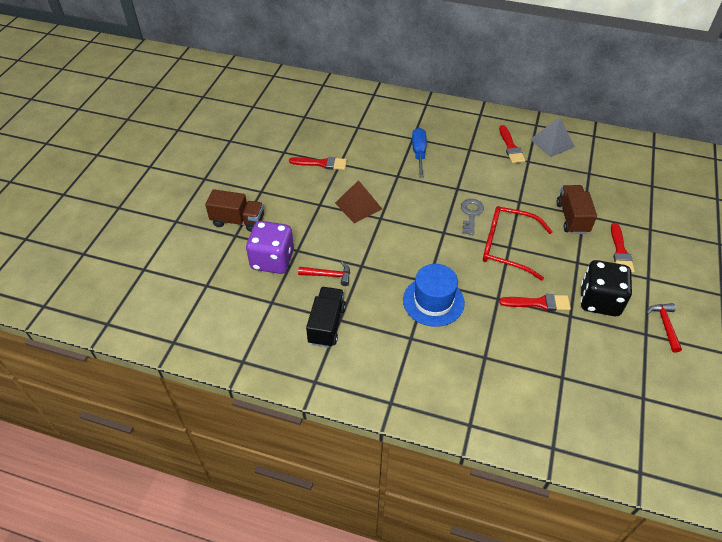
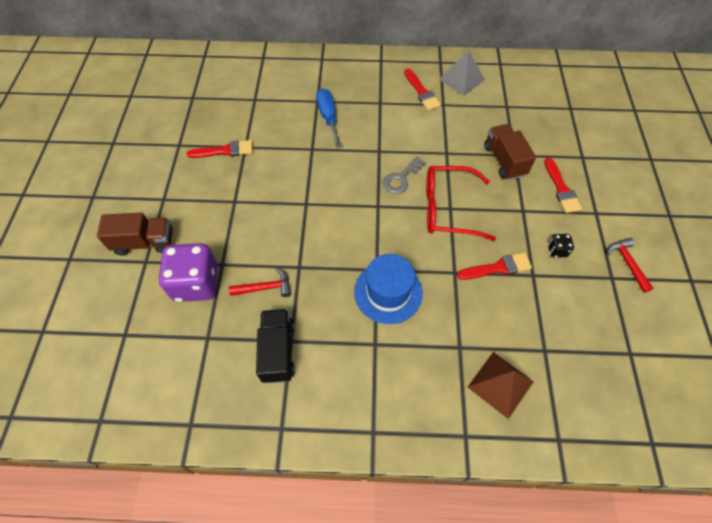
camera: 15 degrees left, 10 degrees up
brown pyramid [335,180,382,223] -> brown pyramid moved to [468,352,533,419]
grey key [461,199,484,235] -> grey key turned 135 degrees counterclockwise [383,156,426,194]
black dice [580,260,632,316] -> black dice [548,234,574,258], size x0.43

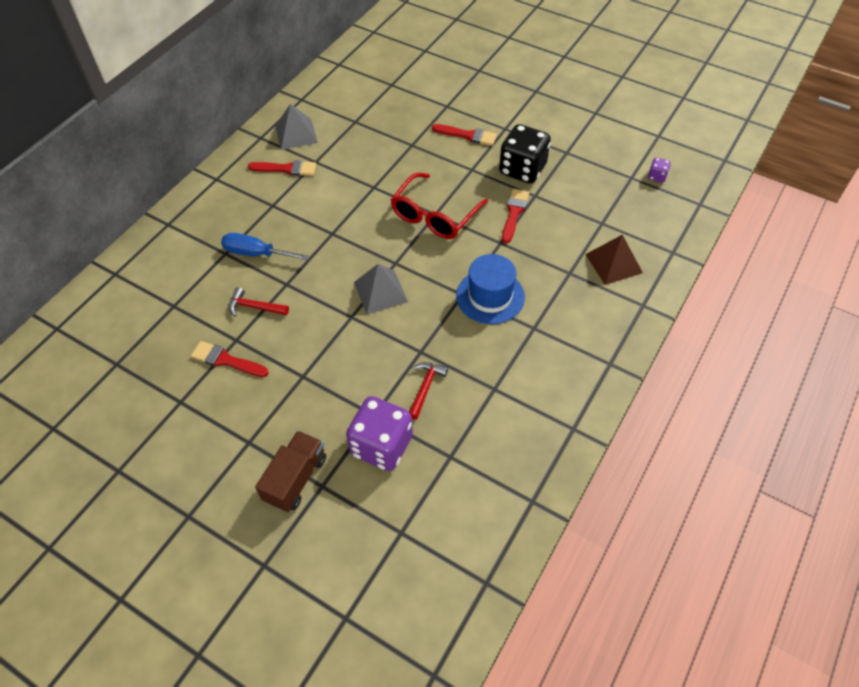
camera: 60 degrees left, 5 degrees down
red brush [187,140,253,158] -> red brush turned 90 degrees counterclockwise [191,341,269,377]
black truck [256,309,295,383] -> none
grey key [383,156,426,194] -> none
brown truck [484,124,536,180] -> none
black dice [548,234,574,258] -> black dice [499,124,551,184], size x2.31
red hammer [607,238,653,293] -> red hammer moved to [229,287,289,317]
none -> grey pyramid [354,264,408,314]
none -> purple dice [648,158,671,183]

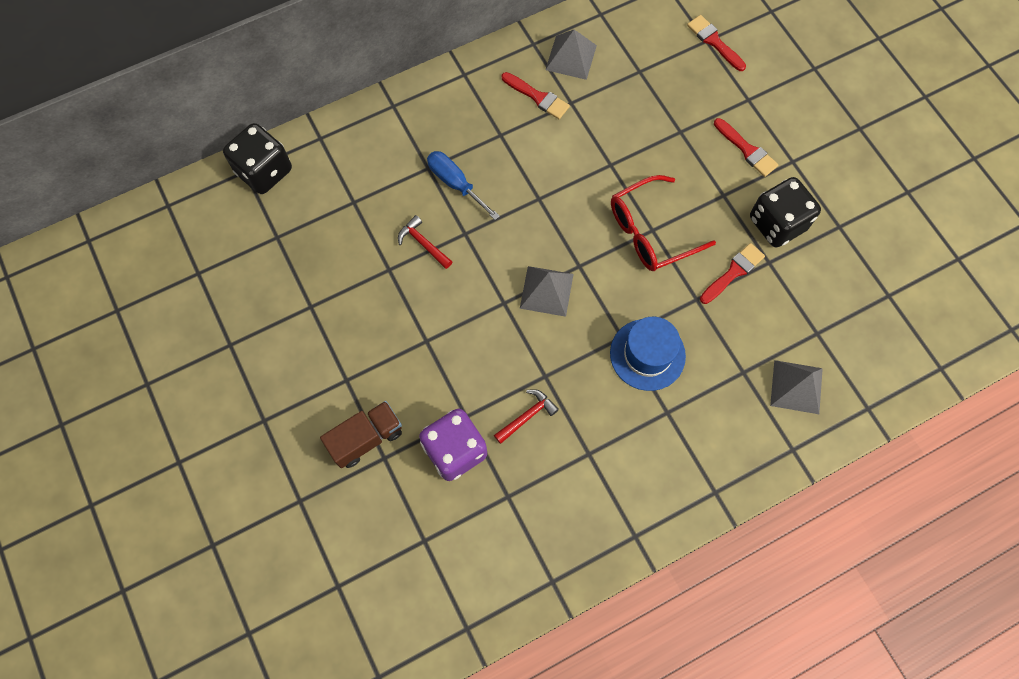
camera: 30 degrees right, 15 degrees up
red brush [191,341,269,377] -> red brush moved to [687,15,746,71]
brown pyramid [585,235,643,285] -> grey pyramid [770,360,823,414]
purple dice [648,158,671,183] -> none
none -> black dice [223,123,292,194]

